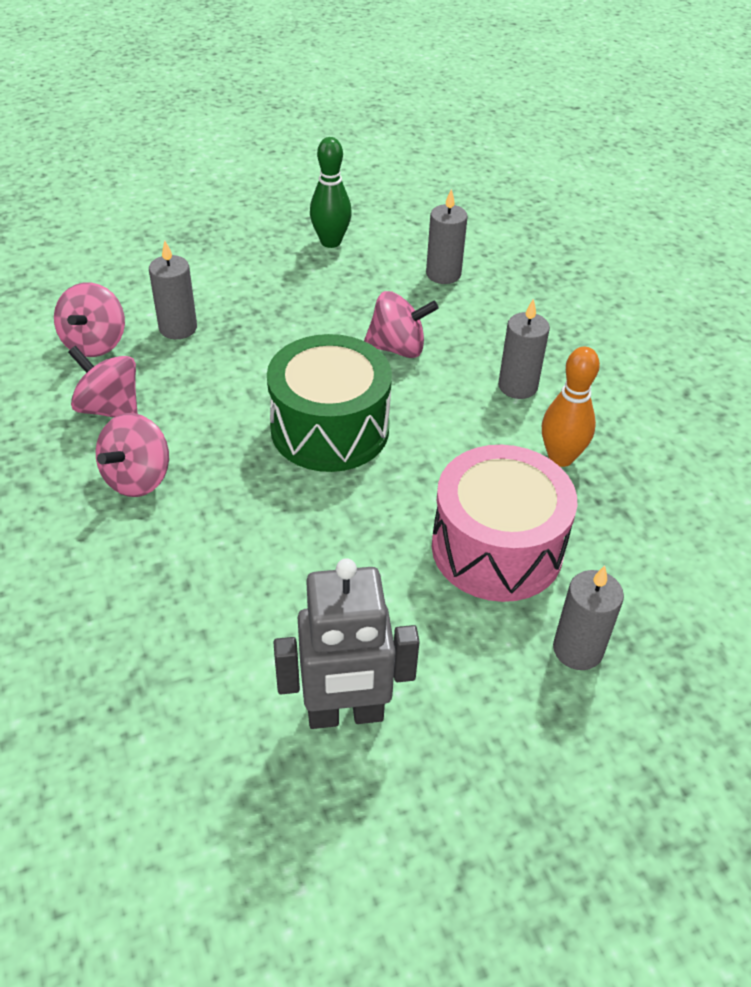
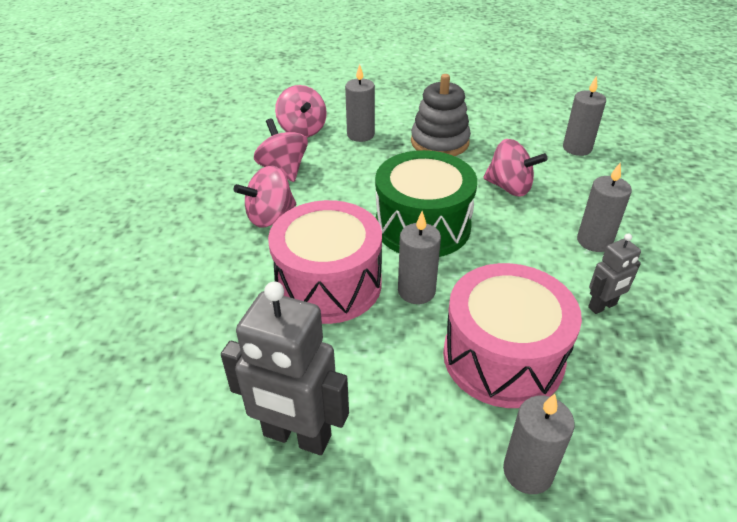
camera: 30 degrees right, 5 degrees down
pink spinning top [54,282,125,357] -> pink spinning top turned 60 degrees counterclockwise [275,85,327,138]
green bowling pin [310,137,352,248] -> none
orange bowling pin [542,347,600,467] -> grey robot [588,234,641,314]
none -> pink drum [268,200,382,324]
none -> grey candle [398,211,441,304]
none -> grey stacking toy [411,74,471,156]

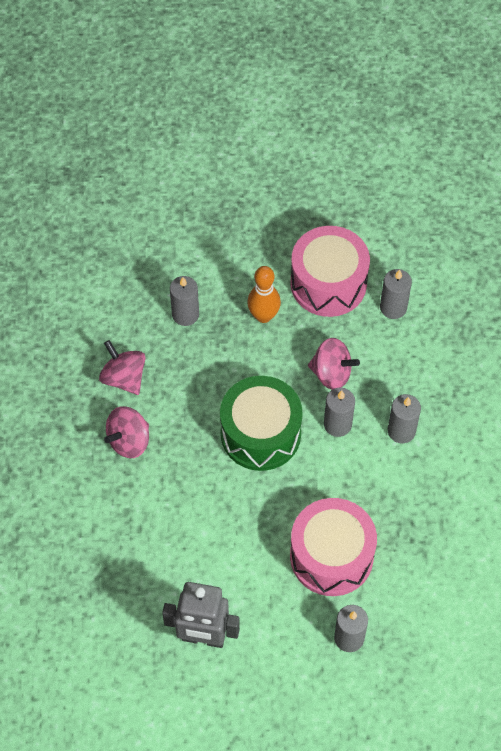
camera: 10 degrees left, 20 degrees up
pink drum [268,200,382,324] -> pink drum moved to [290,226,370,317]
pink spinning top [275,85,327,138] -> none
grey candle [398,211,441,304] -> grey candle moved to [324,388,355,437]
grey stacking toy [411,74,471,156] -> orange bowling pin [247,266,281,323]
grey robot [588,234,641,314] -> none

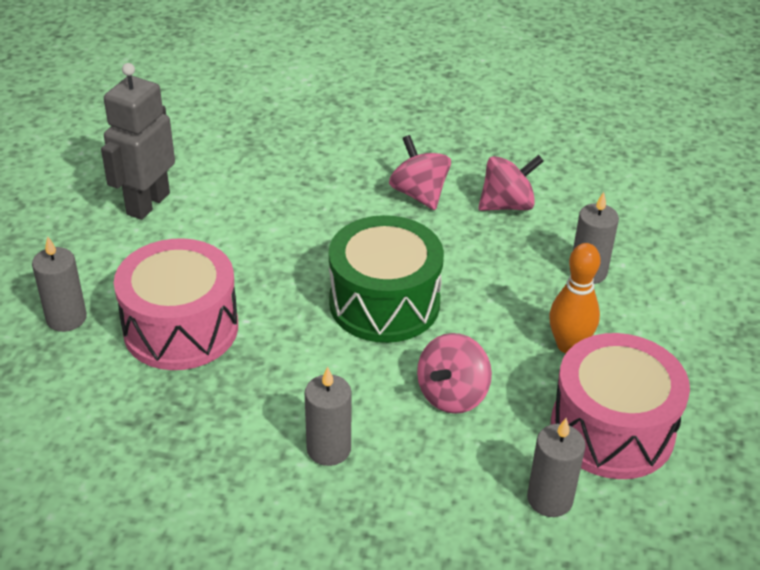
camera: 105 degrees right, 20 degrees down
grey candle [324,388,355,437] -> none

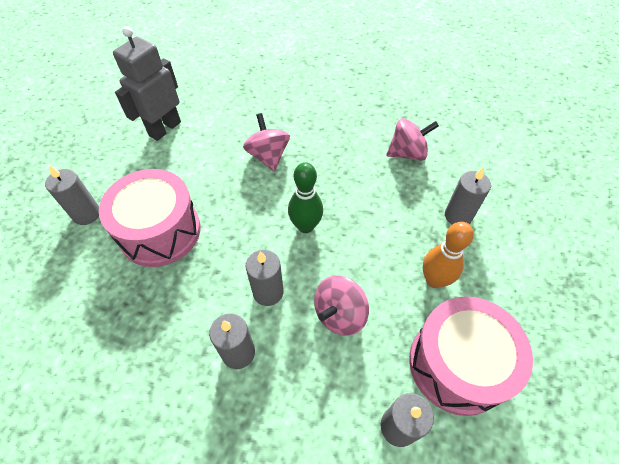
camera: 10 degrees right, 15 degrees up
green drum [329,215,444,343] -> green bowling pin [288,162,323,233]
pink spinning top [389,135,451,210] -> pink spinning top moved to [243,113,290,172]
none -> grey candle [246,250,284,306]

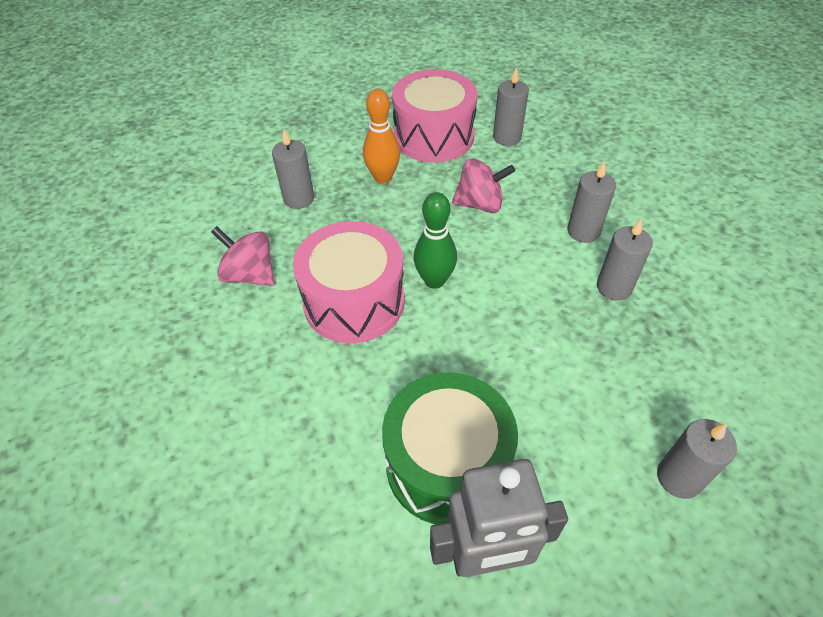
camera: 135 degrees left, 5 degrees down
pink drum [99,169,201,267] -> pink drum moved to [293,221,405,343]
pink spinning top [243,113,290,172] -> none
grey candle [246,250,284,306] -> grey candle moved to [597,218,653,301]
none -> green drum [382,372,518,525]

